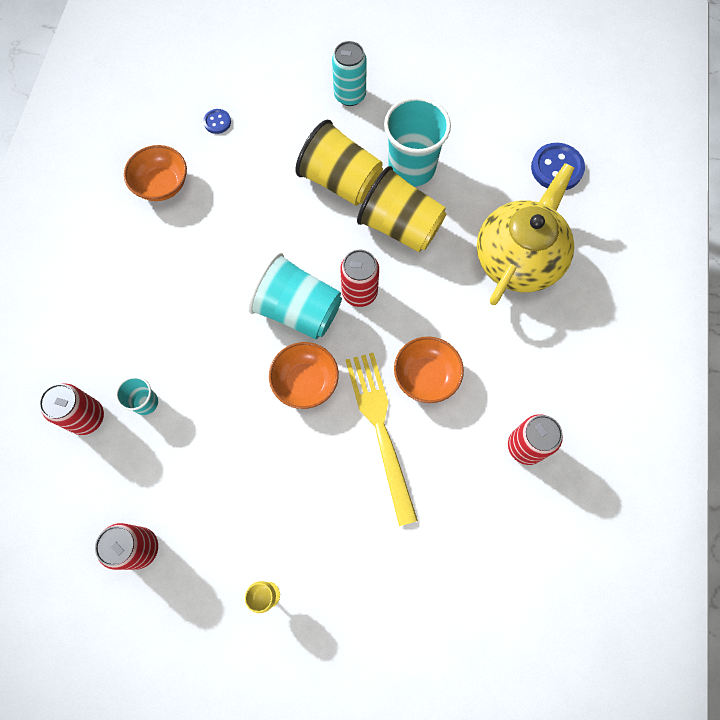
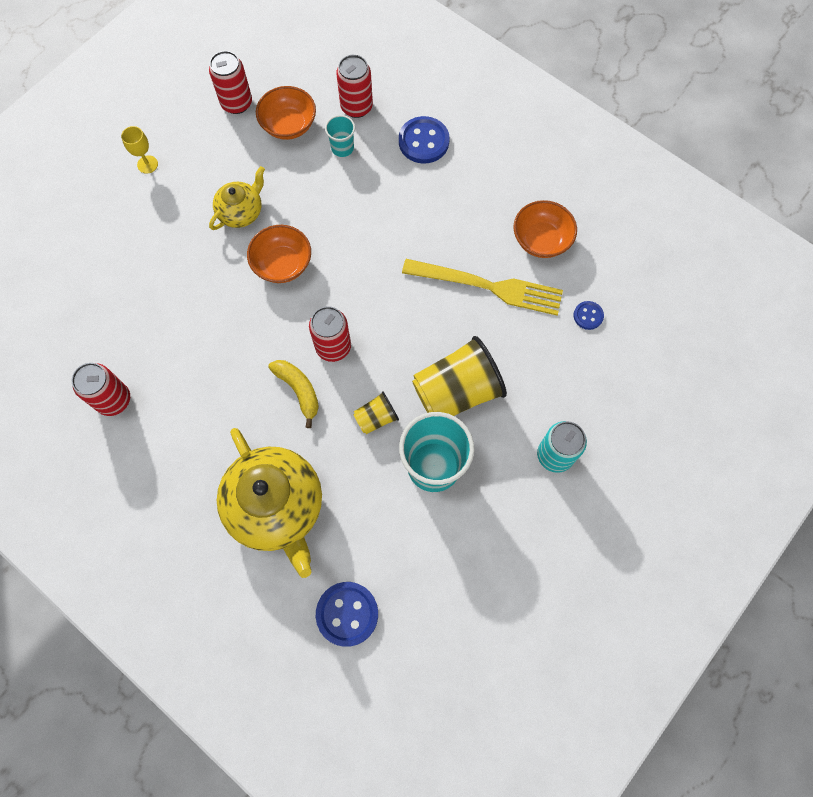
camera: 120 degrees right, 0 degrees up
turquoise cup [248,253,342,339] -> none
yellow fork [345,353,418,526] -> yellow fork moved to [402,259,563,315]
yellow cup [357,166,447,252] -> yellow cup [353,391,399,434], size x0.49
orange bowl [394,336,464,403] -> orange bowl moved to [256,86,316,140]
none -> yellow teapot [209,166,265,230]
none -> yellow banana [268,360,319,428]
none -> blue button [399,116,450,163]

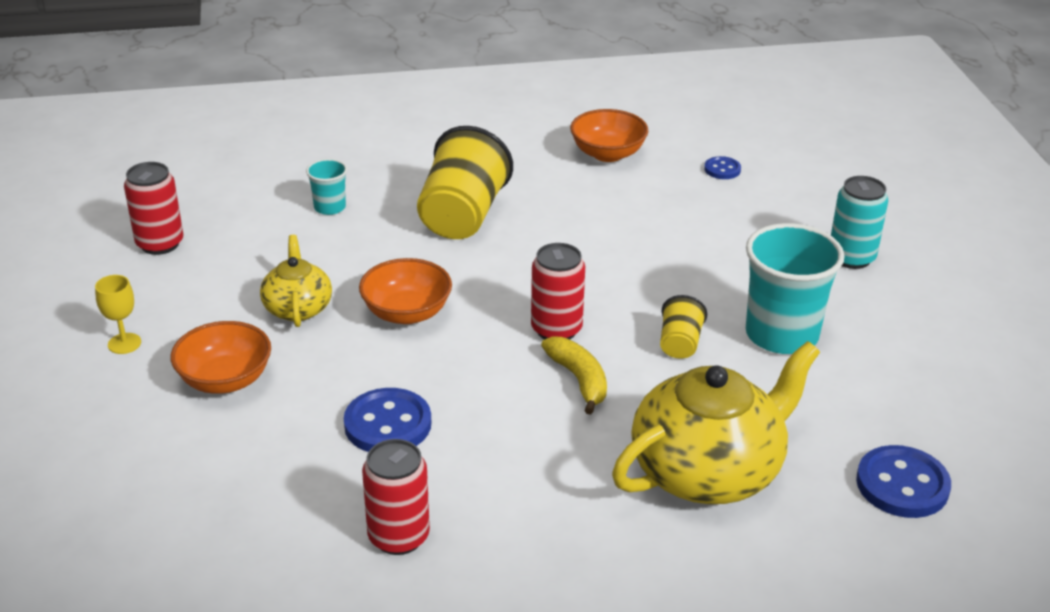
camera: 50 degrees left, 35 degrees down
yellow teapot [217,428,322,578] -> yellow teapot turned 45 degrees counterclockwise [612,341,820,504]
orange bowl [256,86,316,140] -> orange bowl moved to [171,321,271,394]
yellow banana [268,360,319,428] -> yellow banana turned 60 degrees clockwise [541,336,607,415]
red can [336,55,373,118] -> none
blue button [399,116,450,163] -> blue button moved to [344,388,431,452]
yellow fork [402,259,563,315] -> none
yellow cup [412,336,507,416] -> yellow cup moved to [417,126,513,239]

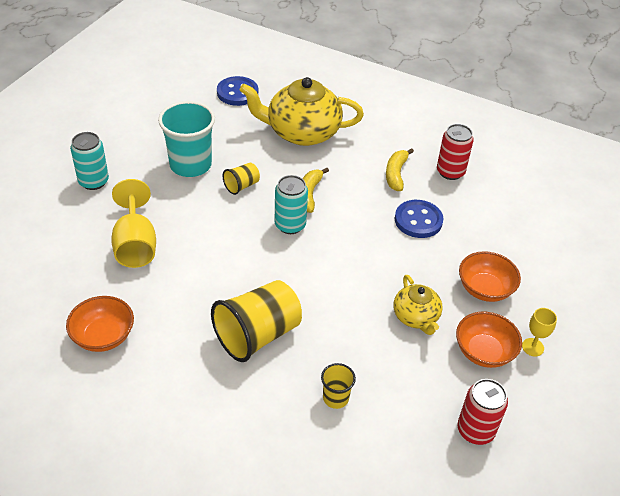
camera: 145 degrees left, 10 degrees up
yellow teapot [260,235,332,327] -> yellow teapot turned 45 degrees counterclockwise [393,275,443,335]
turquoise cup [306,159,347,215] -> yellow cup [321,363,356,409]
orange bowl [359,258,452,324] -> orange bowl moved to [456,311,522,368]
red can [531,243,585,340] -> turquoise can [275,175,308,234]
blue button [704,156,741,179] -> none
none -> yellow goblet [111,179,156,268]
none -> yellow banana [386,148,414,191]

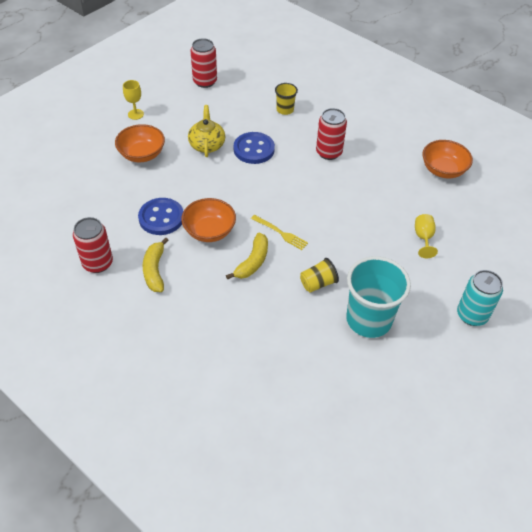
camera: 165 degrees left, 5 degrees up
yellow goblet [111,179,156,268] -> yellow goblet [415,214,438,258], size x0.52
yellow cup [211,280,302,362] -> red can [316,108,347,160]
blue button [217,76,258,106] -> blue button moved to [234,132,275,164]
yellow teapot [240,77,364,146] -> none
turquoise can [275,175,308,234] -> yellow fork [251,215,308,250]
yellow banana [386,148,414,191] -> yellow banana turned 150 degrees clockwise [143,238,169,292]
orange bowl [456,311,522,368] -> orange bowl moved to [181,198,236,242]

